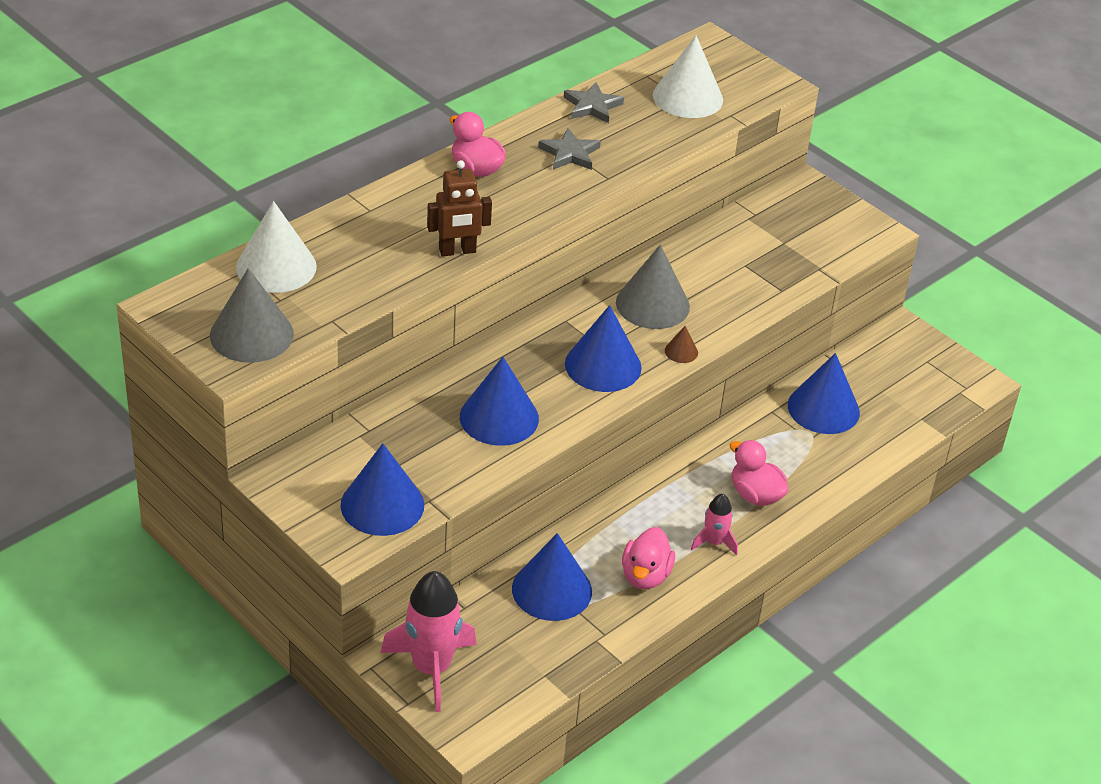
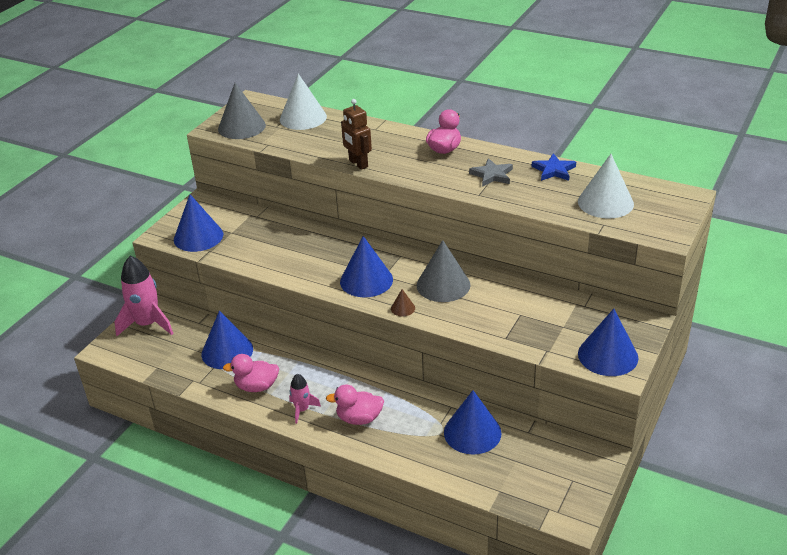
camera: 75 degrees right, 5 degrees down
blue cone [460,357,539,446] -> blue cone moved to [578,309,638,376]
grey star [564,82,624,123] -> blue star [532,153,576,181]
pink duck [730,440,789,506] -> pink duck turned 120 degrees counterclockwise [326,384,384,425]

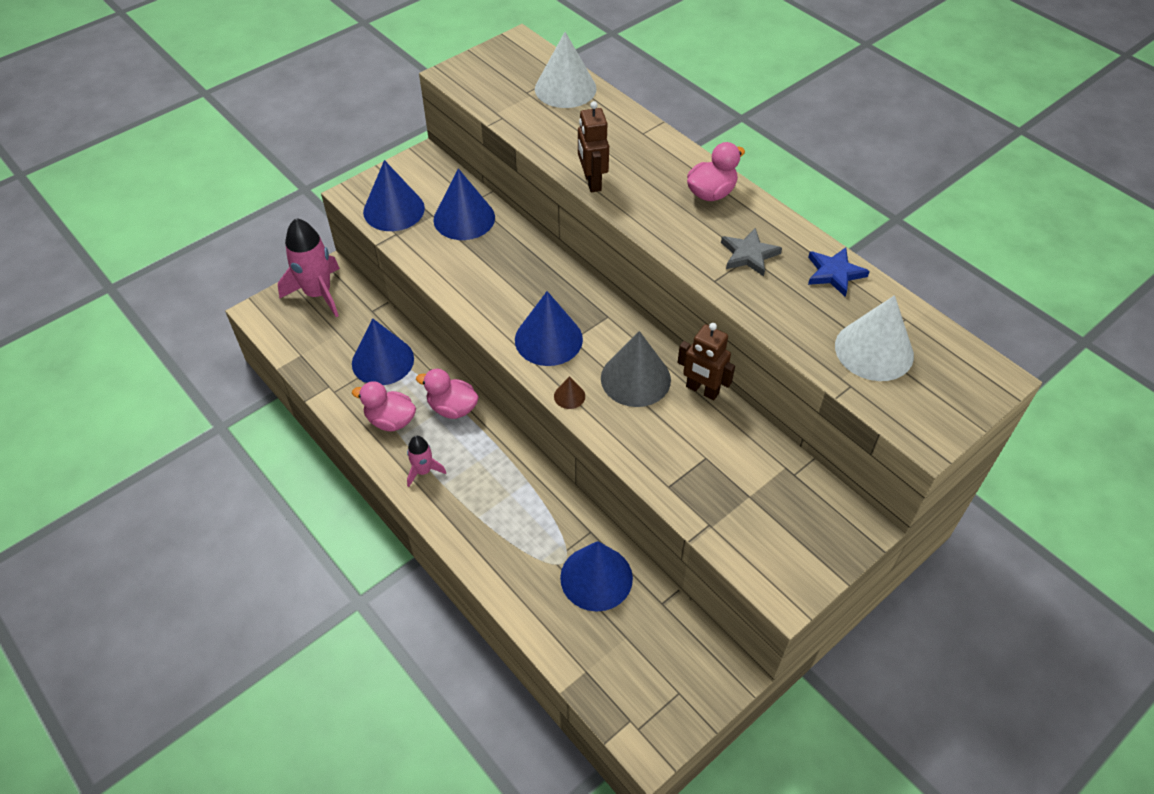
camera: 20 degrees right, 15 degrees up
grey cone [218,83,266,139] -> none
pink duck [326,384,384,425] -> pink duck moved to [416,369,479,419]
blue cone [578,309,638,376] -> blue cone moved to [433,169,495,240]
none -> brown robot [678,323,735,401]

